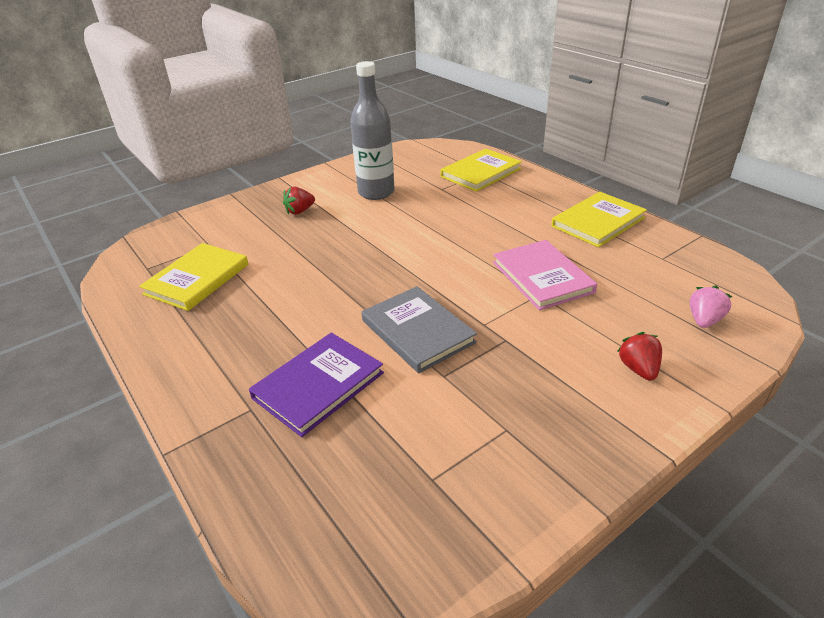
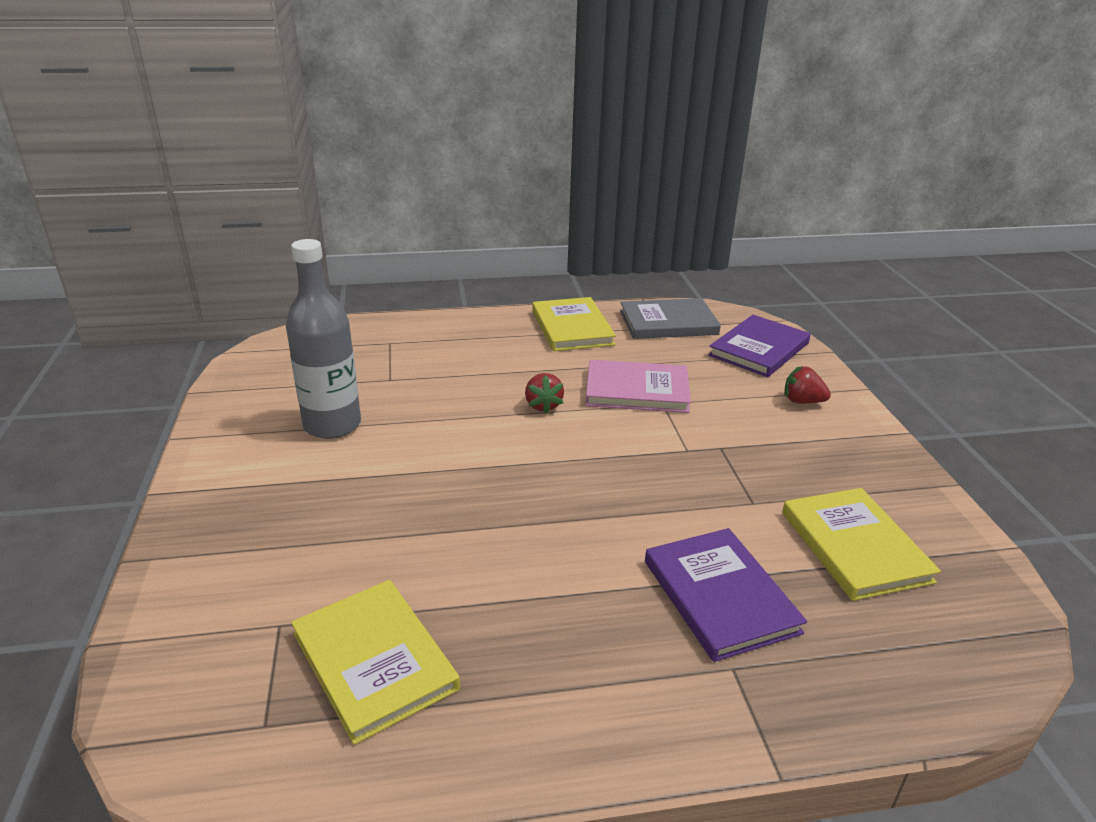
camera: 65 degrees left, 5 degrees down
red strawberry [283,186,315,215] -> red strawberry moved to [525,373,564,414]
grey book [362,286,477,373] -> grey book moved to [620,298,721,339]
yellow book [440,149,522,192] -> yellow book moved to [782,488,941,601]
pink strawberry [690,285,732,328] -> purple book [708,315,811,377]

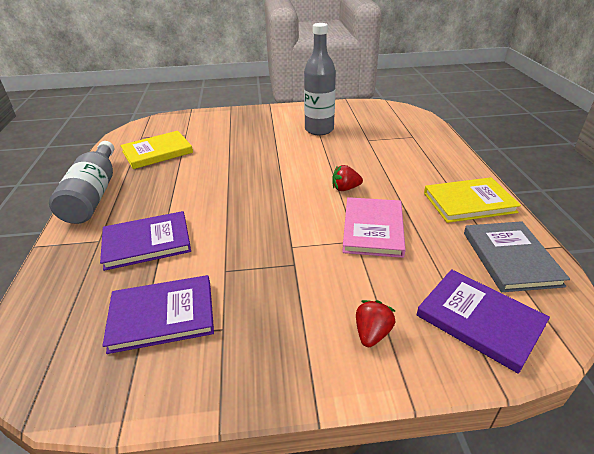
camera: 95 degrees right, 5 degrees up
yellow book [782,488,941,601] -> purple book [102,275,214,354]
none -> grey bottle [49,141,114,224]

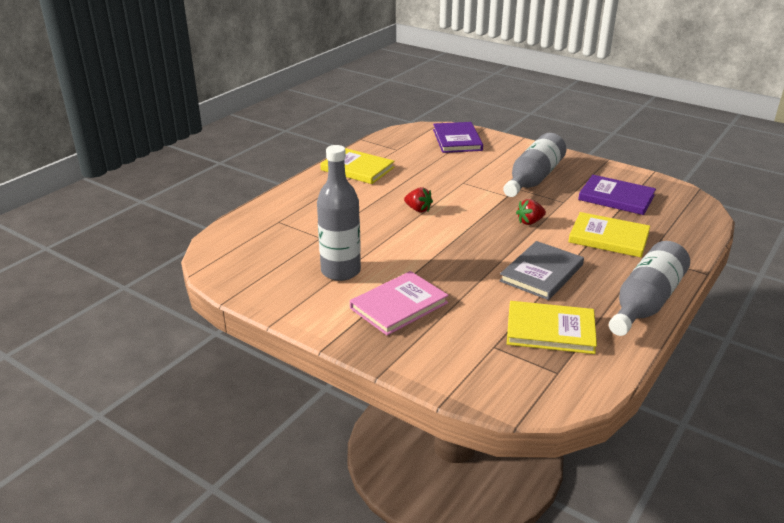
camera: 140 degrees left, 5 degrees down
purple book [100,211,191,271] -> yellow book [568,212,650,257]
pink book [342,197,406,258] -> pink book moved to [350,271,449,336]
red strawberry [356,300,395,347] -> red strawberry moved to [516,199,546,225]
grey book [464,221,570,292] -> grey book moved to [499,241,584,300]
none -> grey bottle [503,133,566,197]

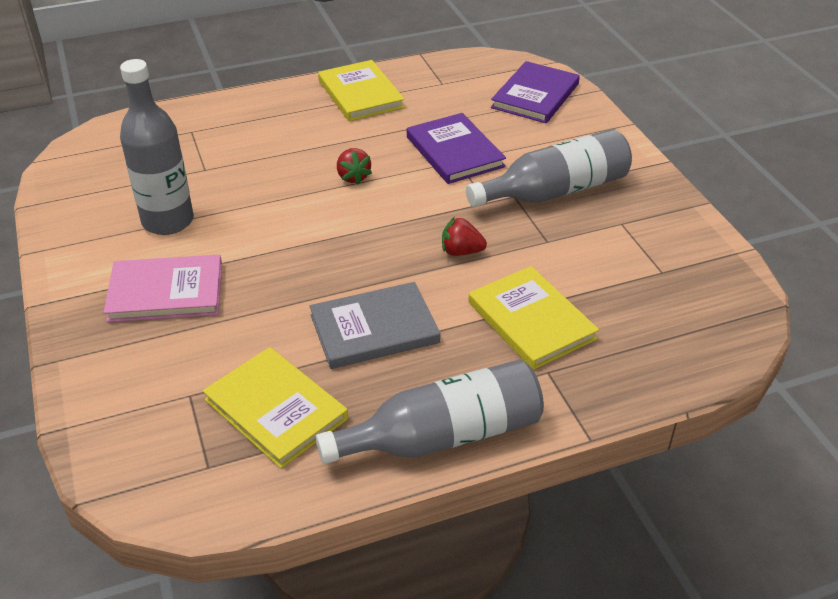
camera: 35 degrees right, 10 degrees up
purple book [578,175,656,215] -> purple book moved to [407,113,506,184]

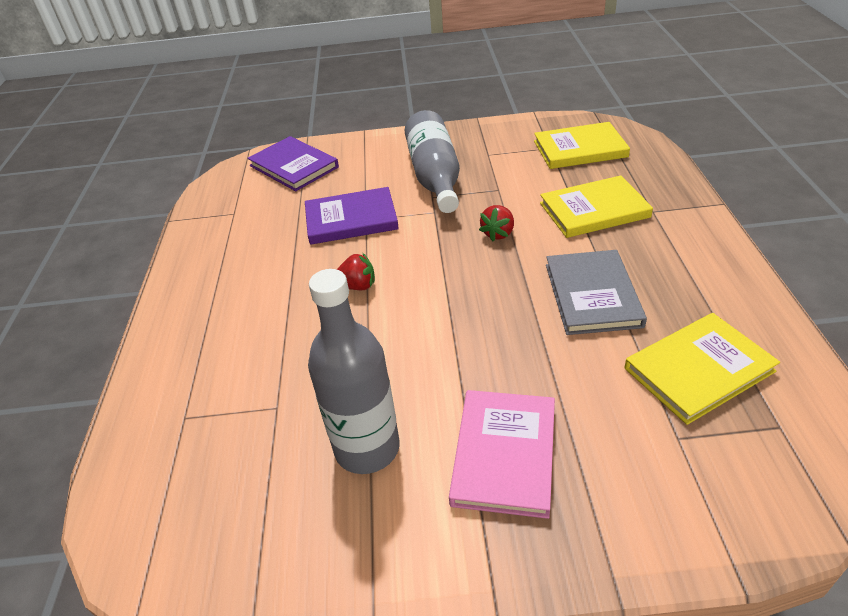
camera: 70 degrees left, 0 degrees up
grey bottle [316,360,544,464] -> none
yellow book [318,60,405,121] -> yellow book moved to [534,122,630,169]

